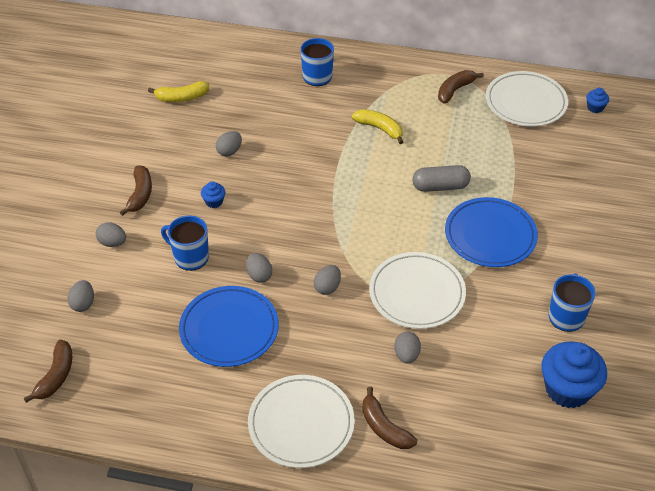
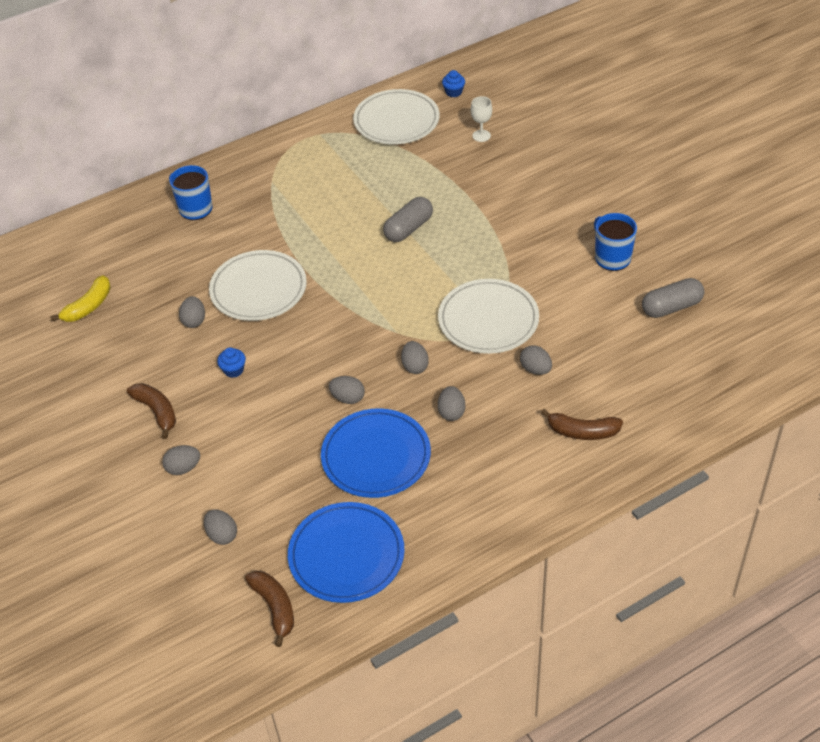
camera: 40 degrees left, 0 degrees up
blue mug [161,215,209,271] -> none
white plate [248,375,355,468] -> white plate moved to [209,250,307,321]
yellow banana [352,109,403,144] -> none
brown banana [438,70,484,104] -> none
blue plate [445,197,538,267] -> blue plate moved to [288,502,404,603]
blue cupcake [541,341,607,408] -> grey capsule [642,278,704,318]
none -> grey egg [438,386,465,421]
none -> white goblet [471,96,492,142]

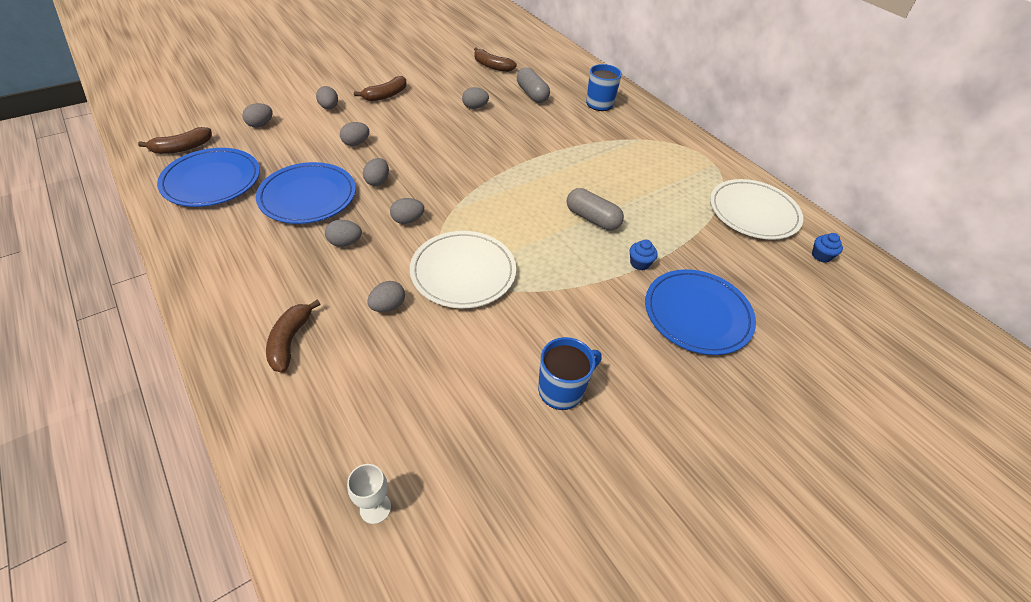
camera: 80 degrees right, 0 degrees up
yellow banana [50,275,111,322] -> brown banana [474,47,517,72]
white plate [209,250,307,321] -> none
blue cupcake [217,347,246,378] -> blue cupcake moved to [629,240,658,270]
white goblet [471,96,492,142] -> white goblet moved to [347,464,391,524]
grey capsule [642,278,704,318] -> grey capsule moved to [517,67,550,103]
none -> grey egg [340,122,369,146]
none -> blue plate [645,269,756,355]

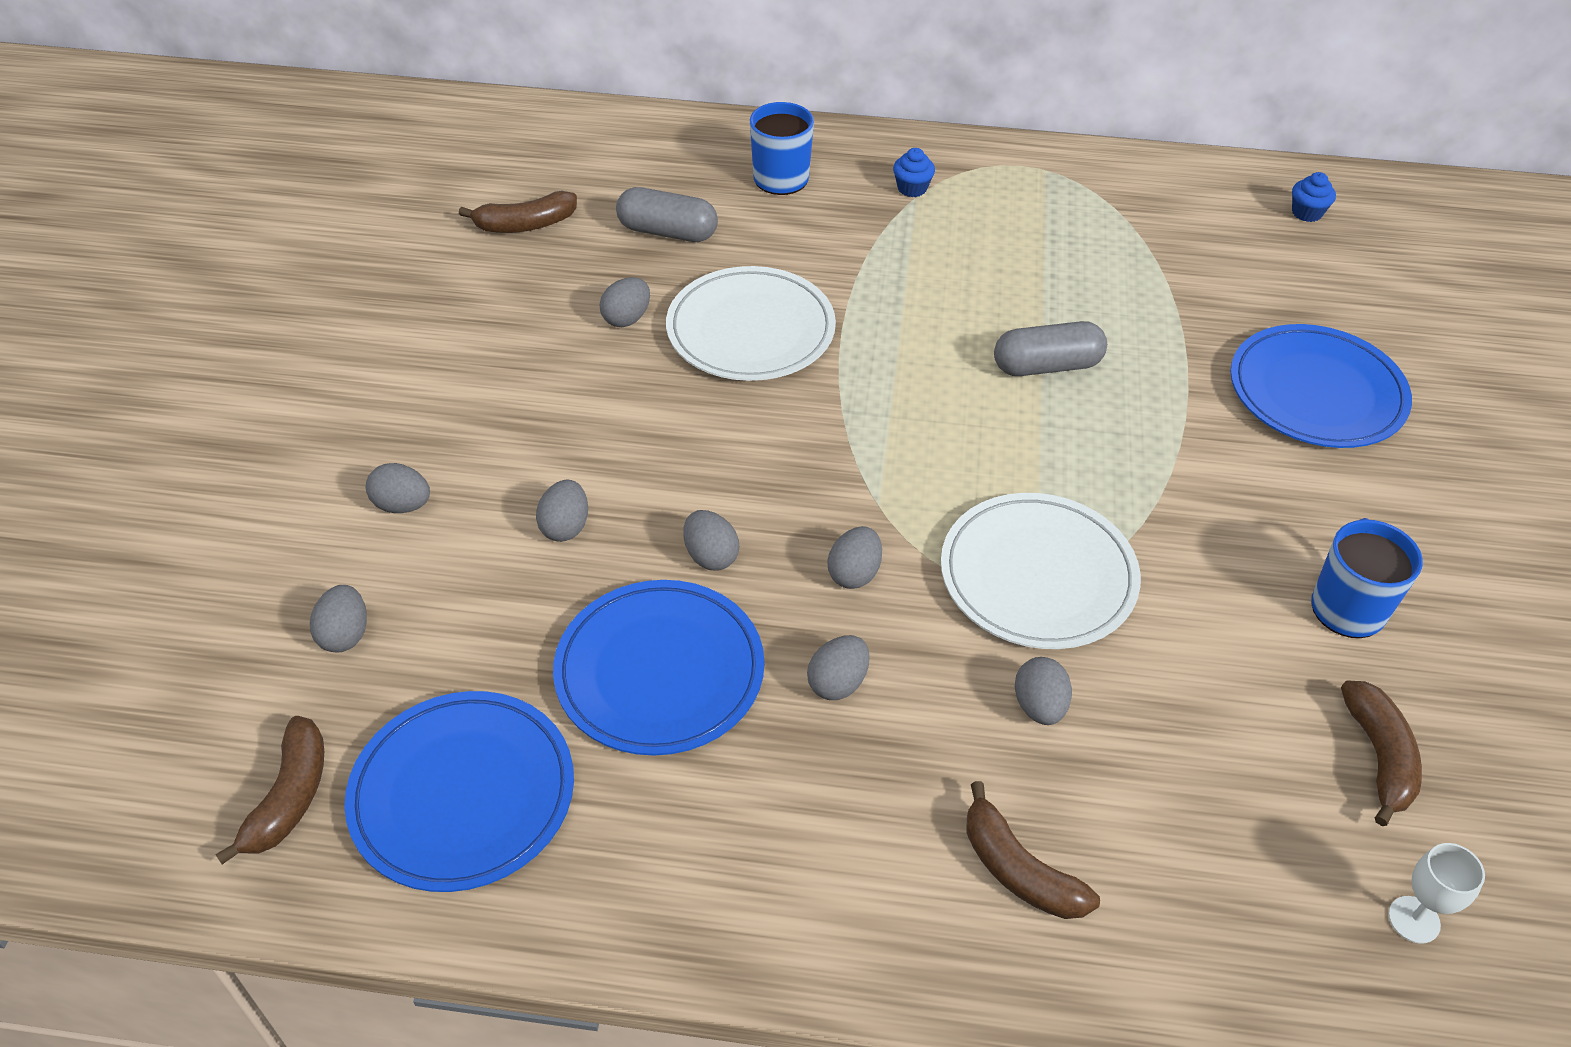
camera: 45 degrees left, 0 degrees up
brown banana [354,76,407,101] -> brown banana moved to [1341,680,1422,826]
blue cupcake [629,240,658,270] -> blue cupcake moved to [893,148,935,197]
white plate [710,179,803,240] -> white plate moved to [666,266,836,381]

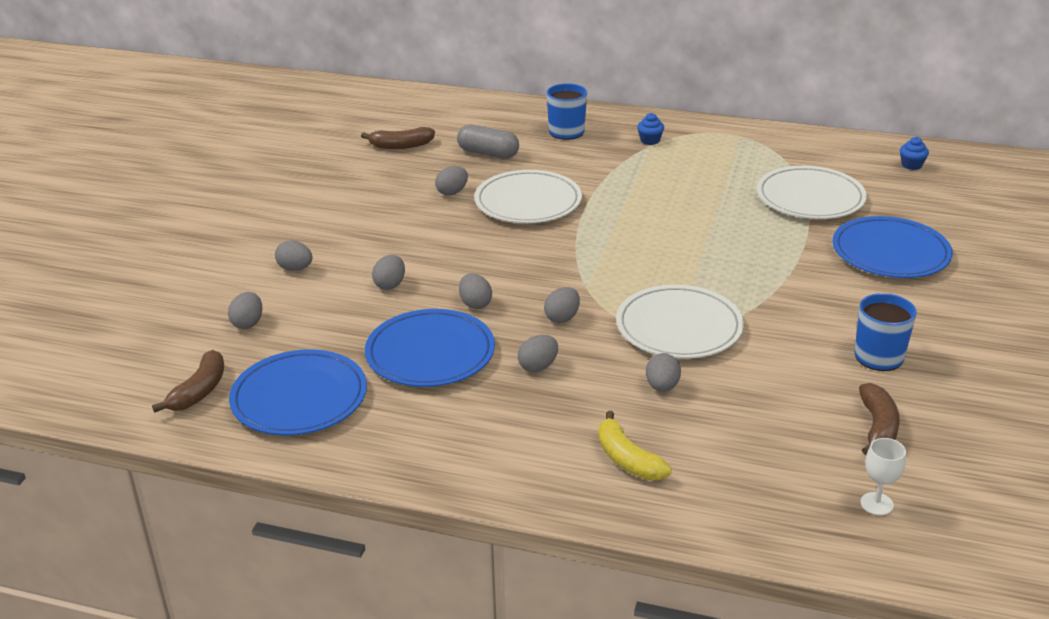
camera: 10 degrees right, 15 degrees down
brown banana [967,781,1100,919] -> yellow banana [598,411,672,480]
grey capsule [994,321,1107,376] -> none
none -> white plate [757,166,867,219]

